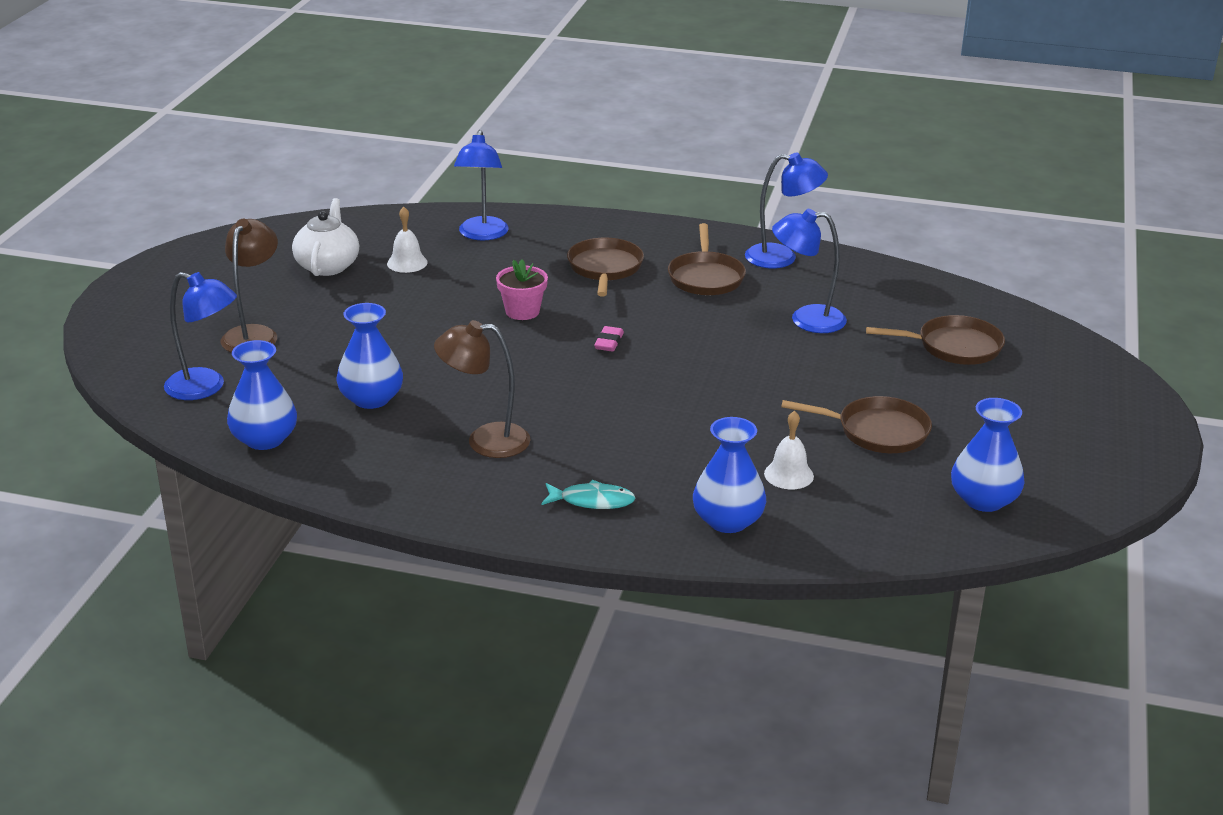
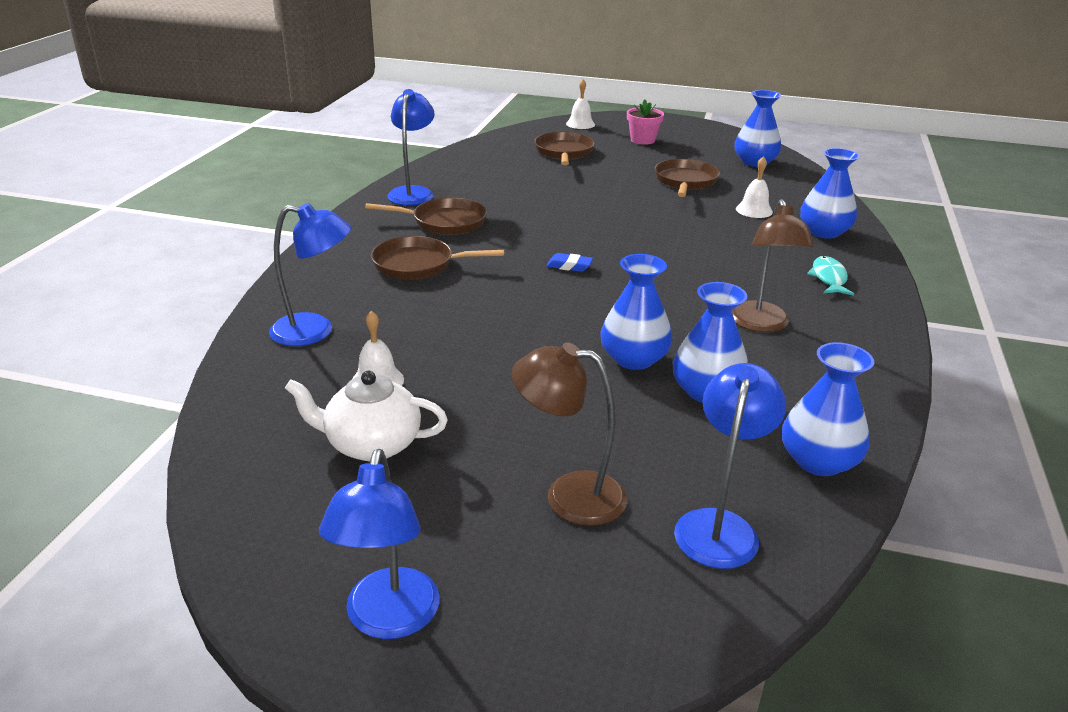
camera: 90 degrees left, 0 degrees up
pink flower pot [496,259,548,320] -> pink flower pot moved to [627,99,664,145]
pink eraser [594,326,624,352] -> blue eraser [546,253,593,272]
blue lamp [772,209,847,333] -> blue lamp moved to [319,449,439,639]
none -> white bell [566,79,595,129]
none -> blue vase [600,254,672,370]

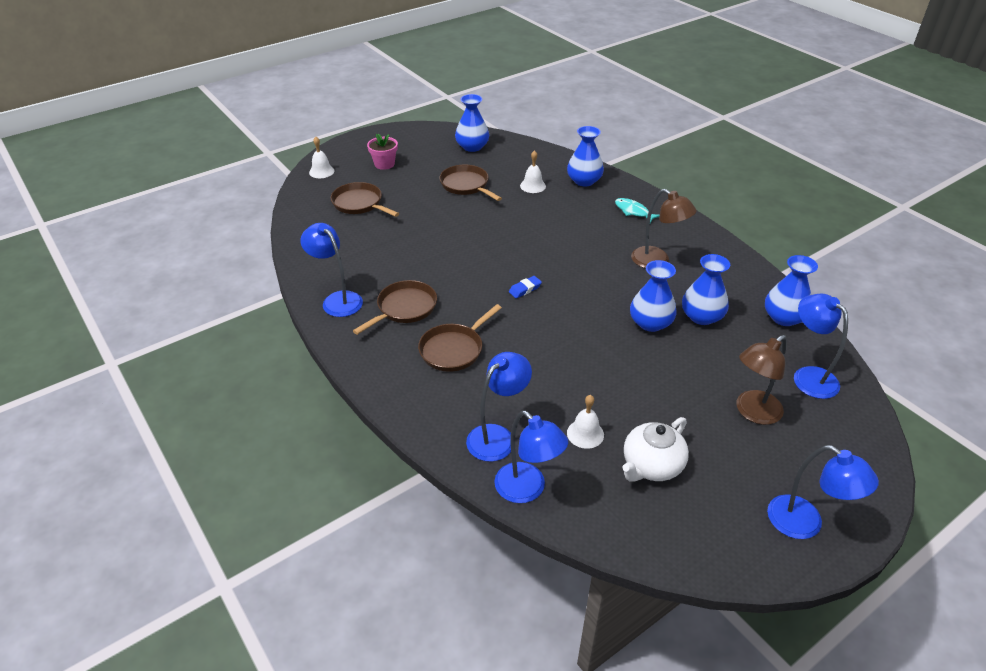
camera: 50 degrees left, 10 degrees up
none -> blue lamp [494,410,568,503]

